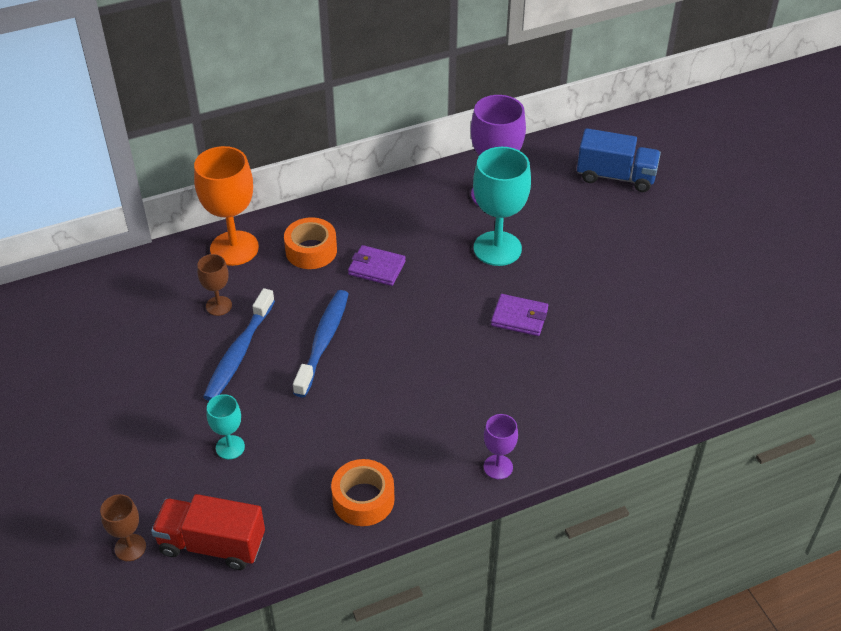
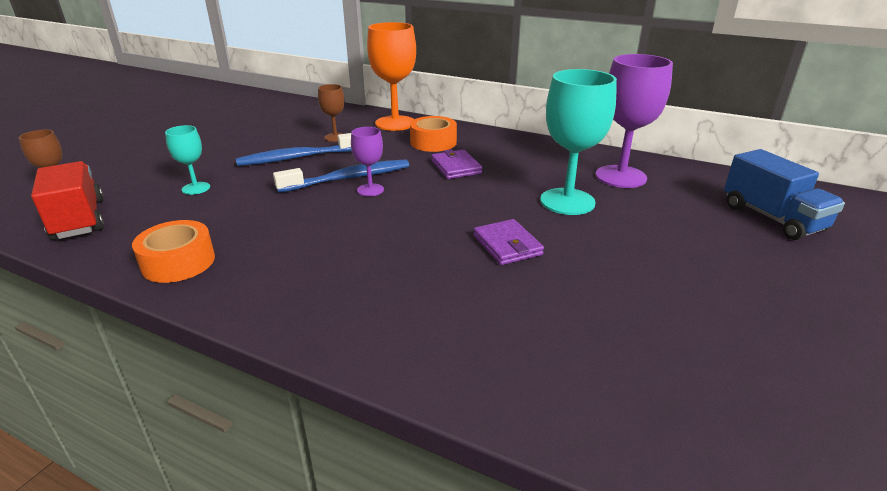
camera: 50 degrees right, 15 degrees down
purple goblet [484,414,518,479] -> purple goblet moved to [351,127,384,196]

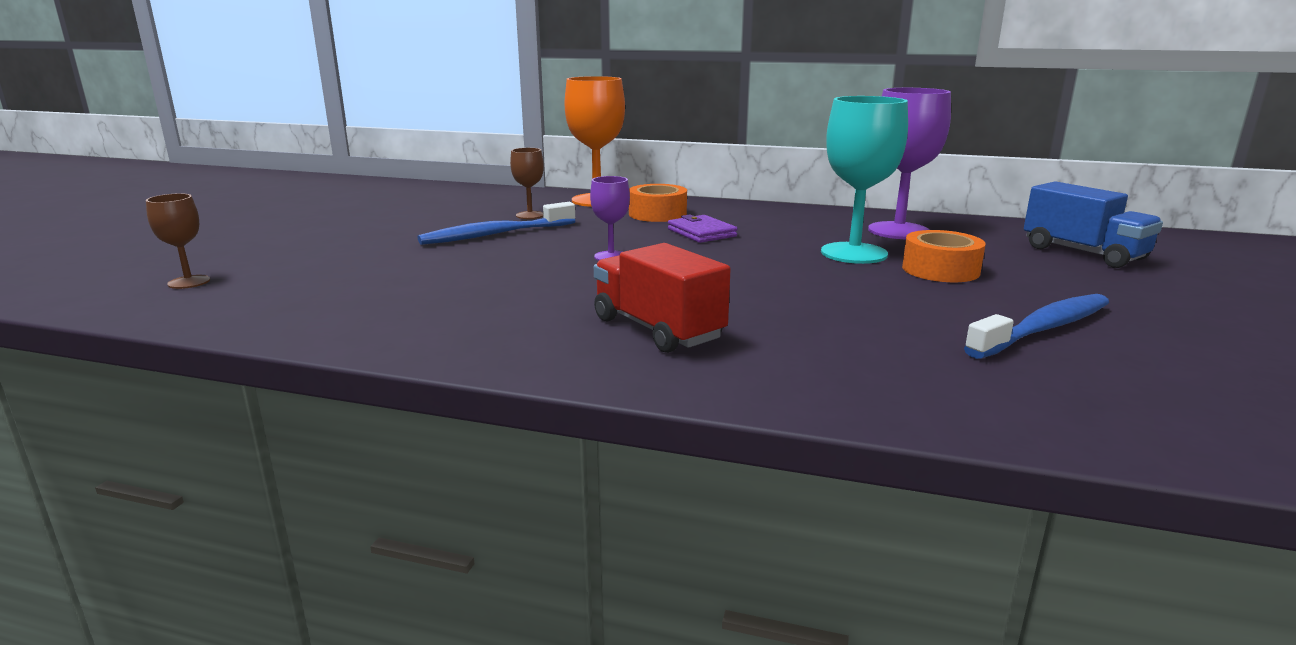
camera: 10 degrees left, 10 degrees down
red truck [31,161,104,240] -> red truck moved to [594,243,731,353]
orange tape [132,220,215,283] -> orange tape moved to [902,230,986,282]
turquoise goblet [165,125,210,195] -> none
blue toothbrush [273,159,409,193] -> blue toothbrush moved to [964,294,1109,359]
purple wallet [473,219,544,265] -> none

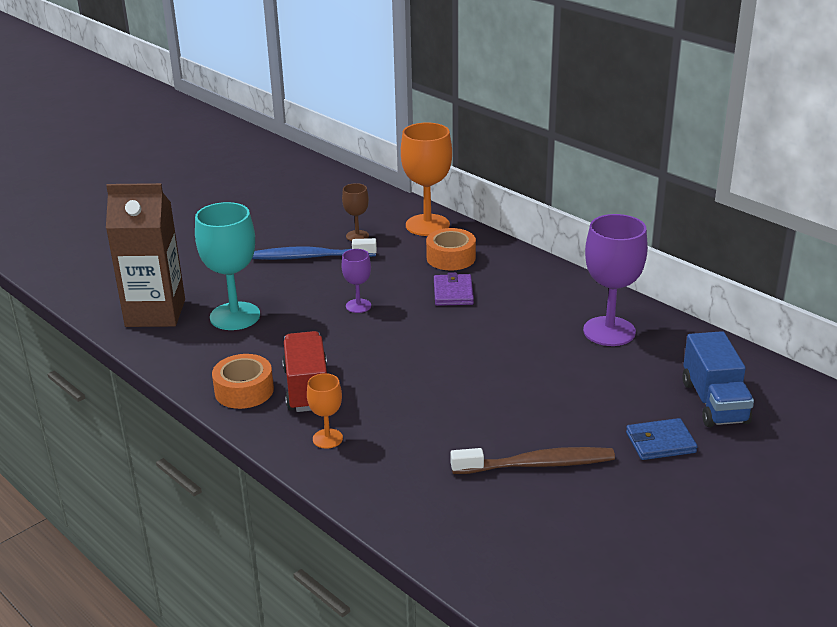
camera: 30 degrees right, 10 degrees up
brown goblet [146,193,210,289] -> none
turquoise goblet [821,96,908,264] -> turquoise goblet moved to [195,202,260,330]
orange tape [902,230,986,282] -> orange tape moved to [212,354,274,409]
blue toothbrush [964,294,1109,359] -> brown toothbrush [450,447,615,474]
none -> brown carton [106,183,185,327]
none -> orange goblet [307,373,343,449]
none -> blue wallet [626,418,698,460]

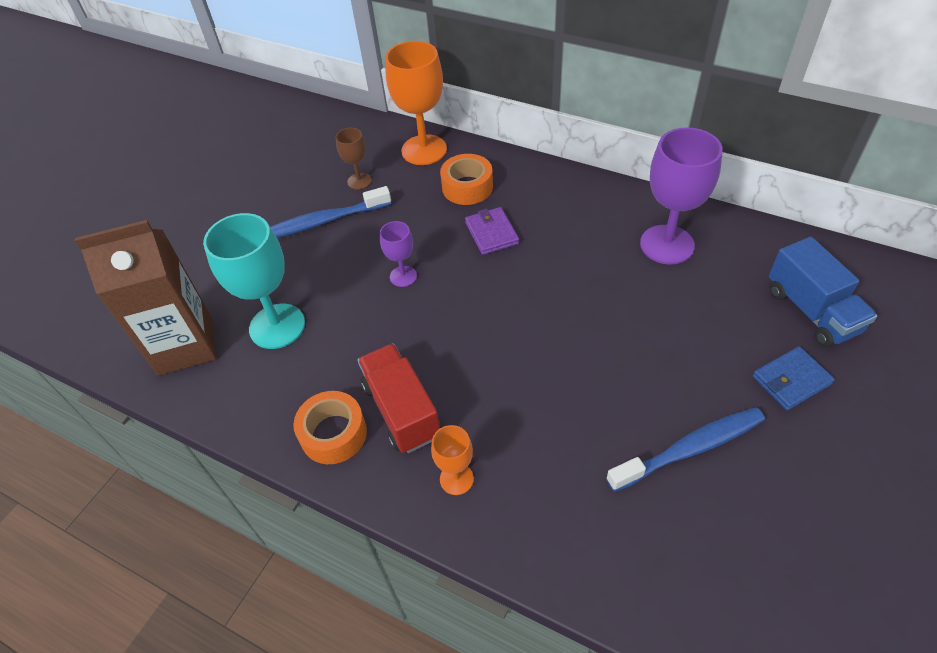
camera: 15 degrees left, 20 degrees up
brown toothbrush [450,447,615,474] -> blue toothbrush [606,407,765,492]

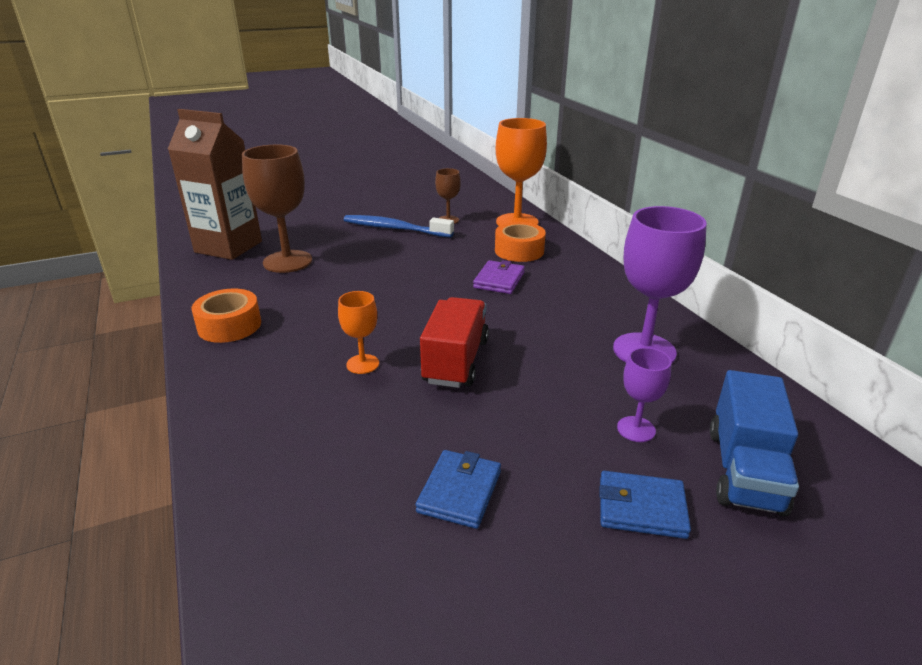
camera: 35 degrees right, 20 degrees down
turquoise goblet [203,213,305,349] -> brown goblet [242,145,312,273]
red truck [357,343,440,453] -> red truck moved to [420,297,489,388]
purple goblet [380,221,417,287] -> purple goblet moved to [617,347,672,442]
orange goblet [431,425,474,495] -> orange goblet moved to [338,291,379,374]
blue toothbrush [606,407,765,492] -> blue wallet [416,450,501,529]

